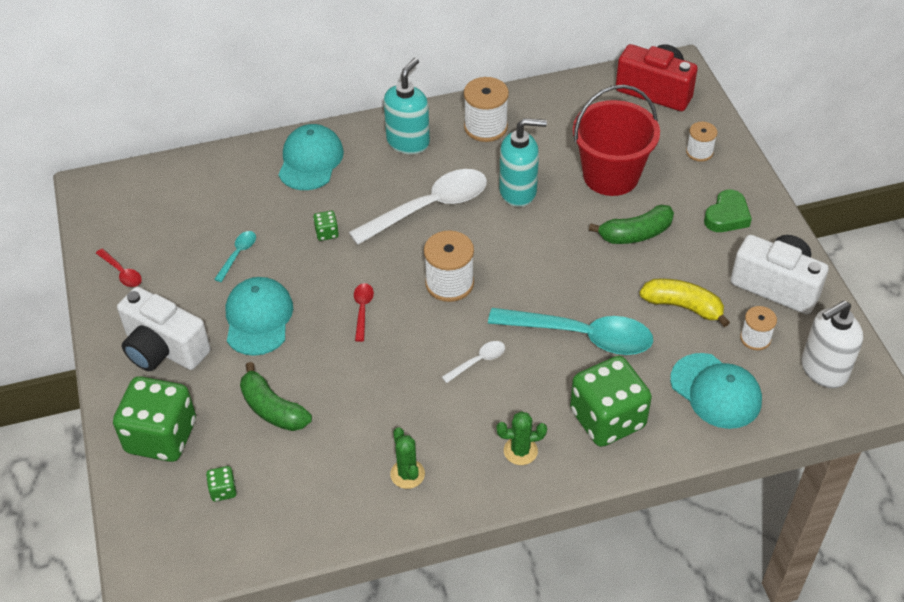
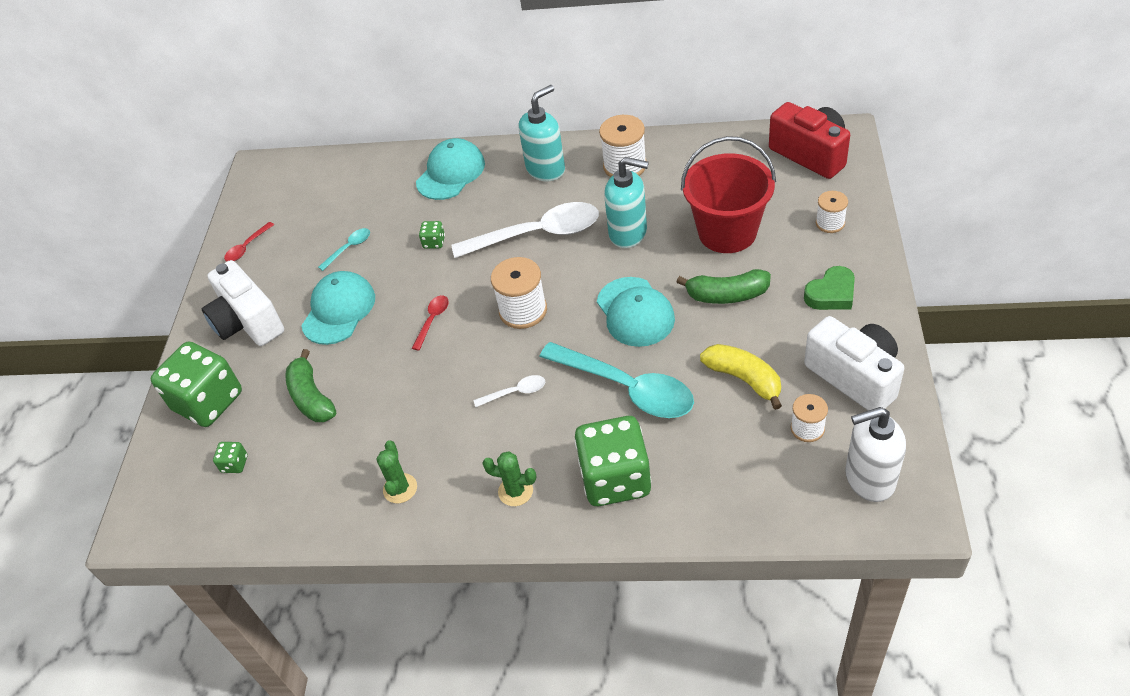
camera: 25 degrees right, 0 degrees up
red spoon [96,249,142,287] -> red spoon turned 60 degrees clockwise [224,222,274,262]
turquoise cap [670,353,762,429] -> turquoise cap moved to [597,277,675,347]

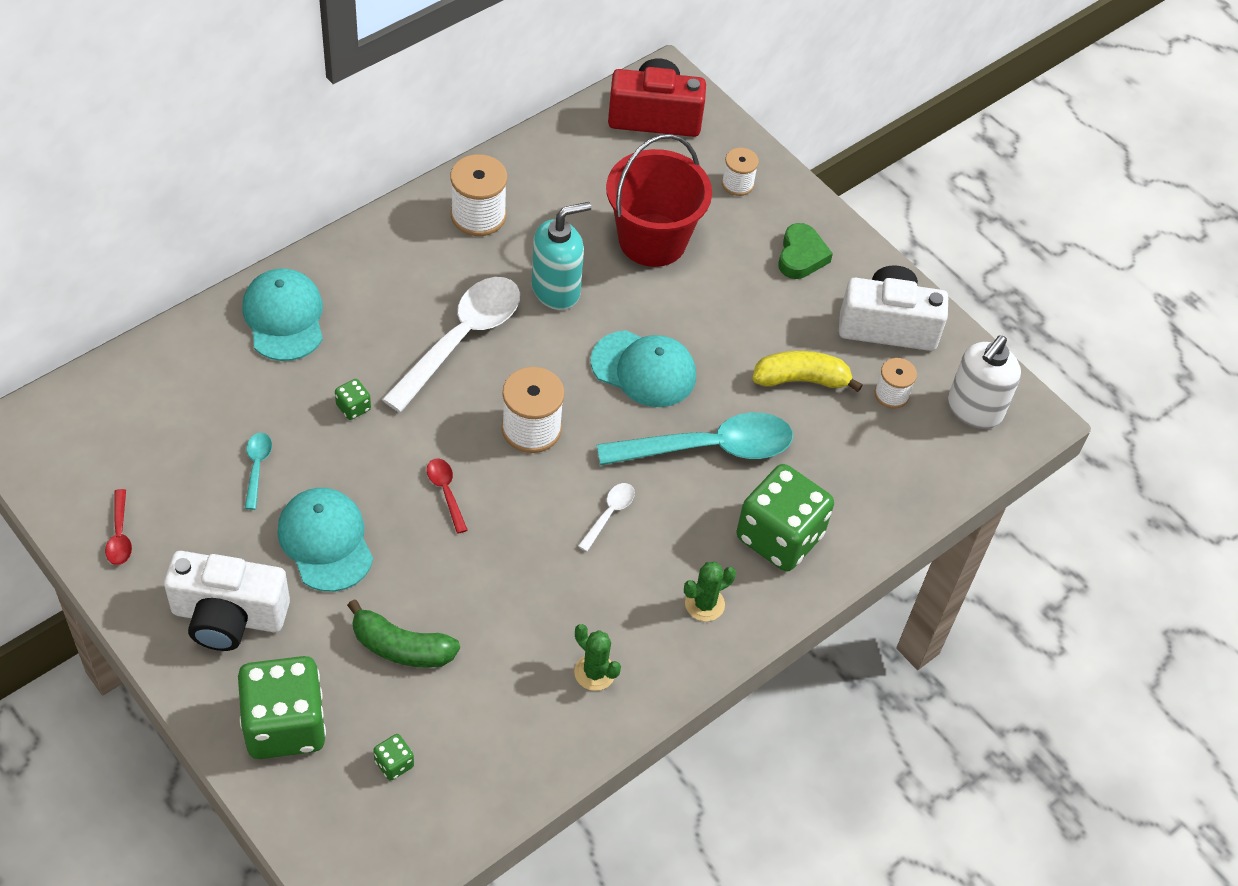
camera: 55 degrees left, 5 degrees up
turquoise soap dispenser [518,85,565,181] -> none
green banana [677,269,771,304] -> none

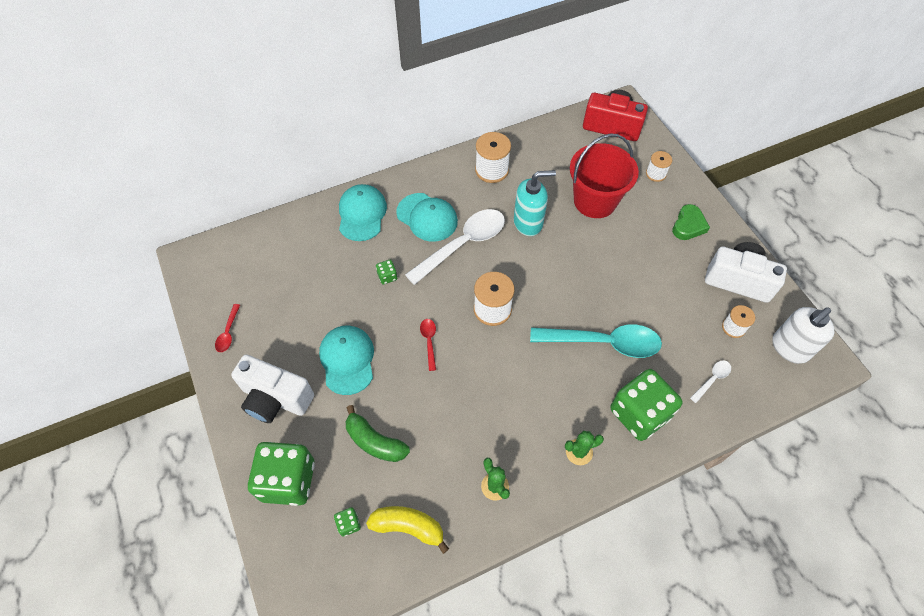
camera: 20 degrees right, 5 degrees up
turquoise spoon [245,433,272,510] -> none
white spoon [578,483,635,552] -> white spoon moved to [690,360,731,403]
turquoise cap [591,330,696,407] -> turquoise cap moved to [396,193,458,242]
yellow banana [752,351,863,392] -> yellow banana moved to [366,506,449,554]

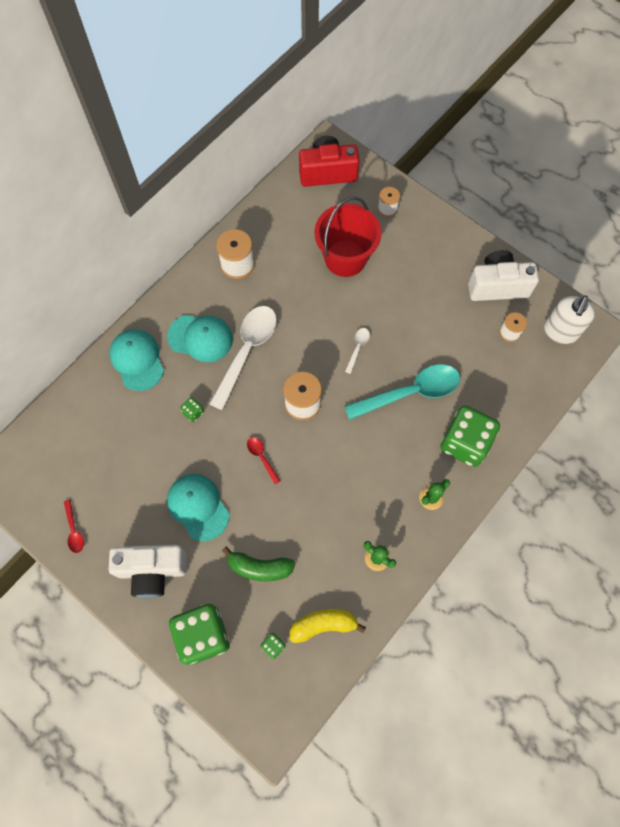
camera: 25 degrees left, 10 degrees up
turquoise soap dispenser [514,170,556,236] -> none
green heart [672,204,710,240] -> none
white spoon [690,360,731,403] -> white spoon moved to [345,328,370,374]

